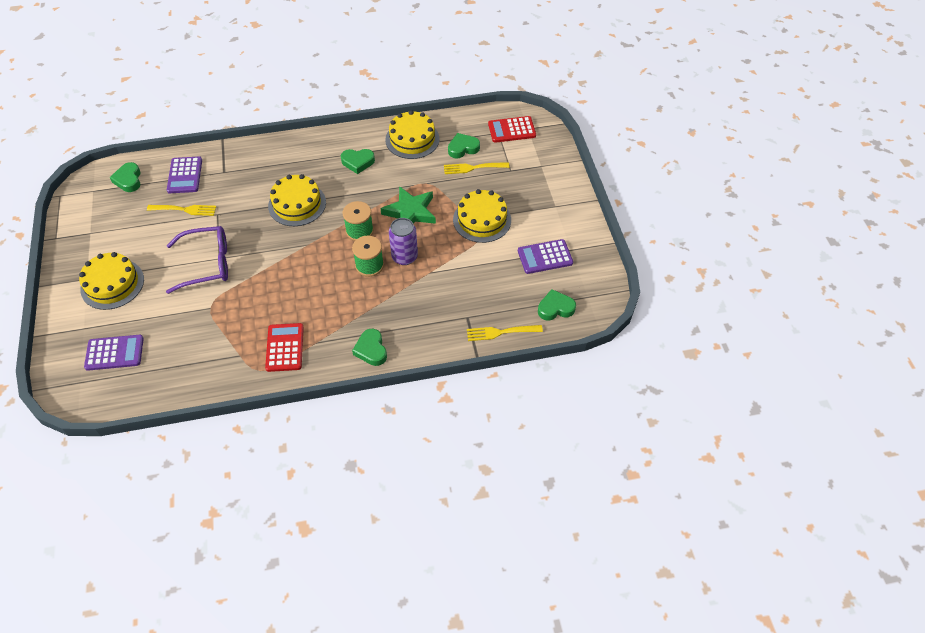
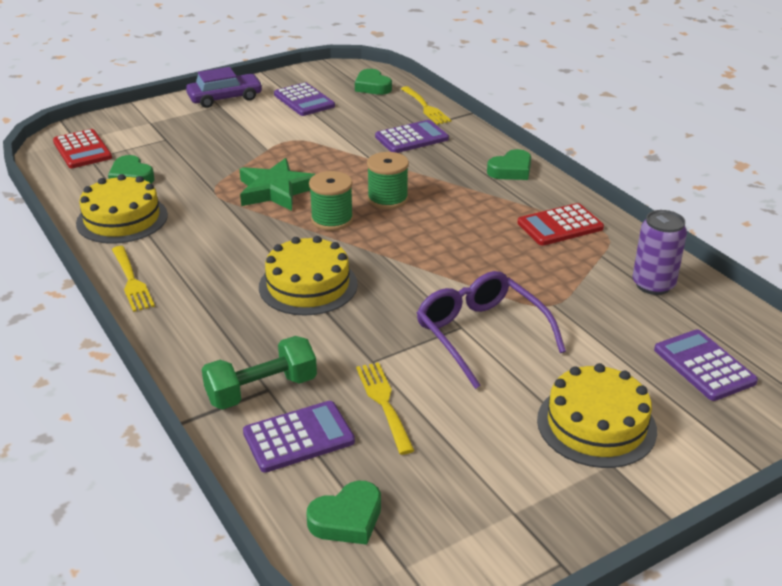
camera: 110 degrees left, 20 degrees down
green heart [341,149,375,174] -> none
purple can [389,218,418,265] -> purple can moved to [632,210,687,295]
yellow fork [444,162,509,174] -> yellow fork moved to [112,246,155,312]
yellow cake [453,189,511,243] -> none
none -> purple car [186,67,263,108]
none -> green dumbbell [202,336,317,410]
none -> purple calculator [375,120,449,153]

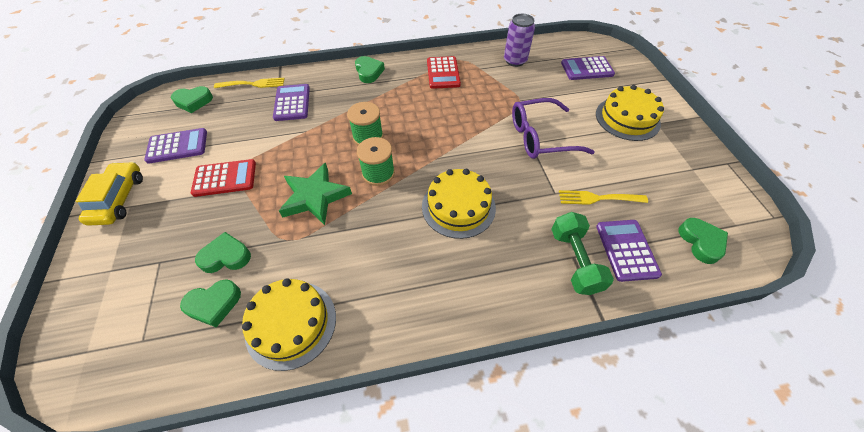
camera: 70 degrees left, 20 degrees up
red calculator [53,129,112,168] -> red calculator moved to [191,159,256,197]
yellow fork [112,246,155,312] -> none
purple car [186,67,263,108] -> yellow car [76,162,143,226]
none -> green heart [195,232,251,273]

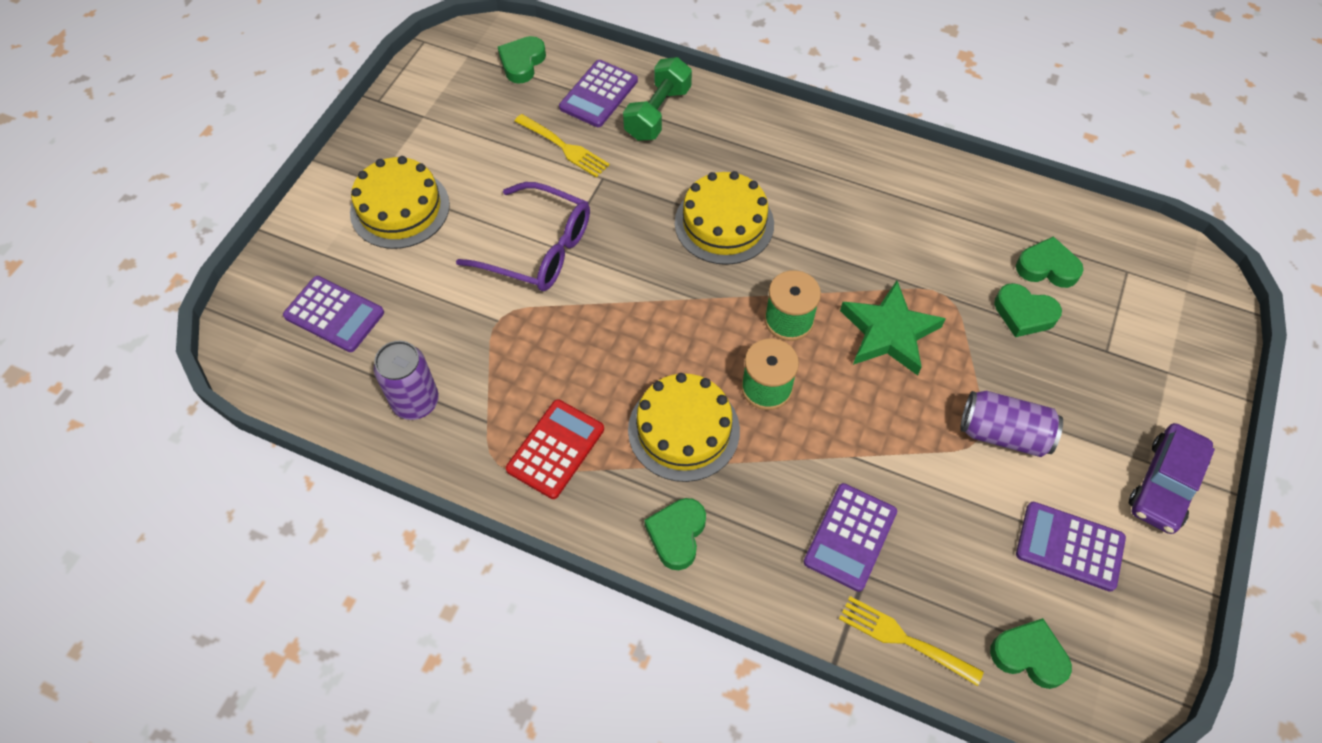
camera: 145 degrees left, 5 degrees up
yellow car [76,162,143,226] -> purple car [1129,423,1215,534]
red calculator [191,159,256,197] -> purple can [960,391,1063,457]
yellow cake [242,279,336,371] -> yellow cake moved to [628,373,740,482]

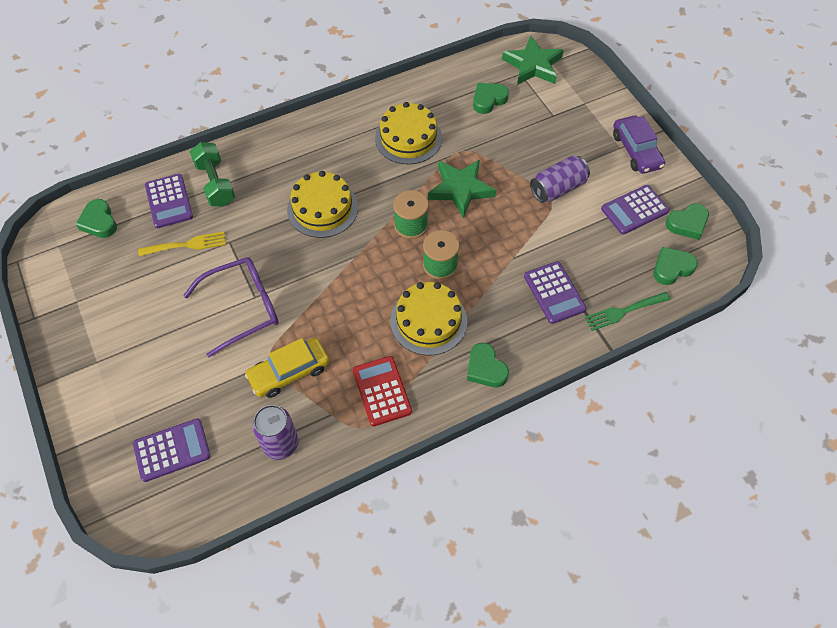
camera: 50 degrees left, 0 degrees up
yellow cake [350,156,450,249] -> yellow cake moved to [375,102,442,164]
yellow fork [839,596,984,686] -> green fork [584,292,671,331]
green heart [994,283,1062,337] -> green heart moved to [666,203,709,240]
none -> yellow car [245,338,329,398]
none -> green star [502,36,564,85]

